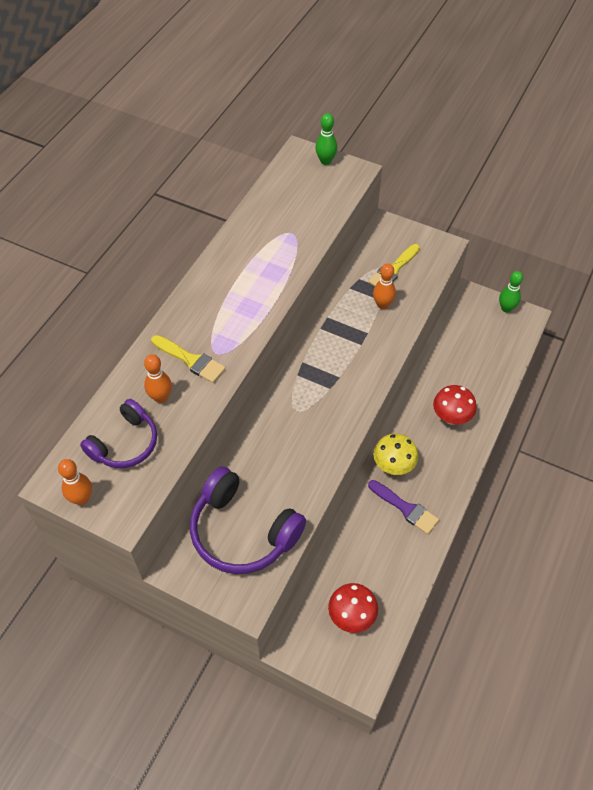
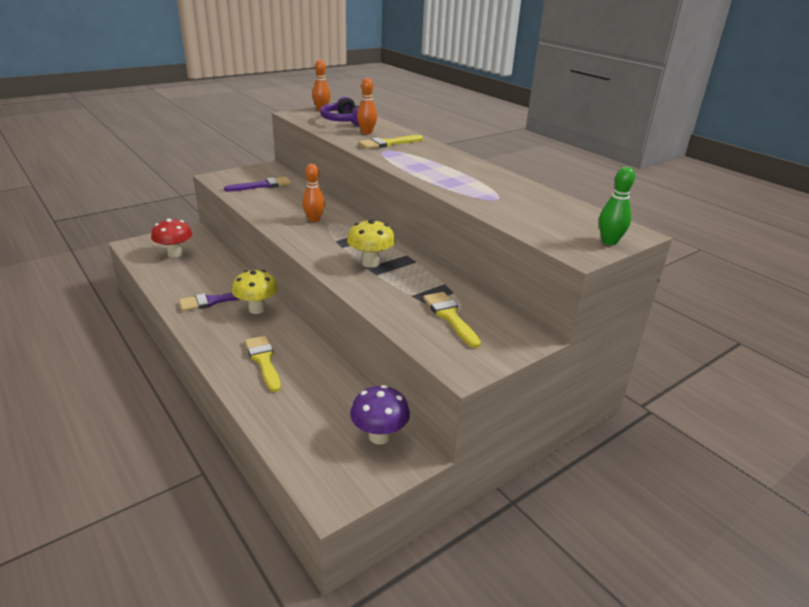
camera: 115 degrees right, 25 degrees down
purple headphones [190,466,306,574] -> purple brush [224,177,291,192]
orange bowling pin [373,263,396,309] -> orange bowling pin moved to [302,164,325,222]
red mushroom [433,385,477,425] -> yellow brush [245,336,281,392]
green bowling pin [499,271,523,313] -> none
none -> yellow mushroom [347,219,395,267]
none -> purple mushroom [350,385,410,445]

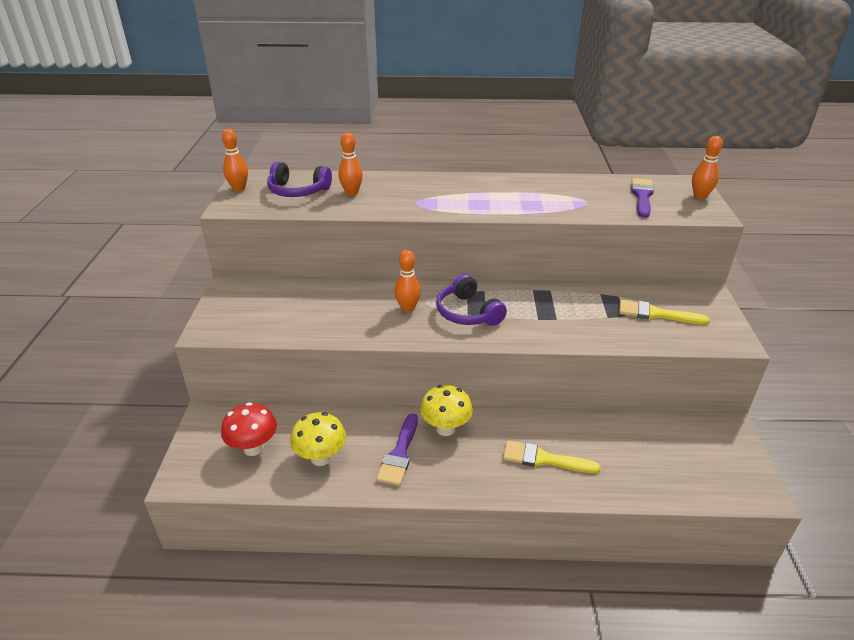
camera: 50 degrees left, 5 degrees up
purple brush [224,177,291,192] -> purple brush moved to [631,178,654,218]
yellow mushroom [347,219,395,267] -> yellow mushroom moved to [290,412,346,466]
purple mushroom [350,385,410,445] -> none
yellow brush [358,135,423,149] -> none
green bowling pin [599,167,635,245] -> orange bowling pin [692,136,723,200]
none -> purple headphones [436,274,507,326]

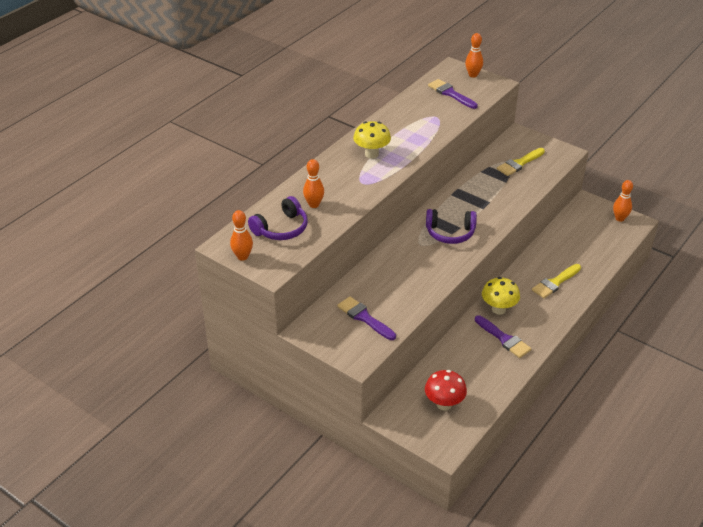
camera: 55 degrees left, 5 degrees up
yellow mushroom [290,412,346,466] -> yellow mushroom moved to [353,121,391,159]
orange bowling pin [395,250,421,313] -> orange bowling pin moved to [613,180,633,222]
none -> purple brush [337,296,396,340]

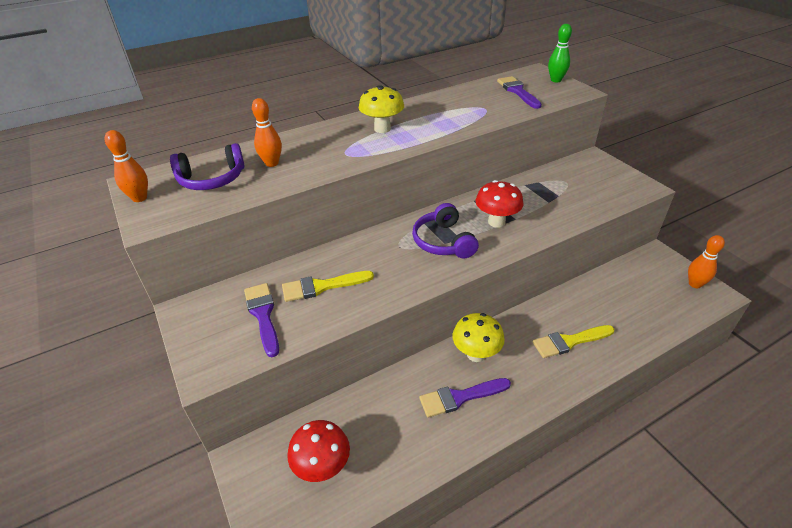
camera: 25 degrees right, 0 degrees up
purple headphones [426,209,477,244] -> purple headphones turned 45 degrees clockwise [412,203,479,259]
orange bowling pin [465,33,483,78] -> green bowling pin [548,24,572,82]
purple brush [475,315,531,358] -> purple brush turned 90 degrees clockwise [419,378,511,418]
yellow brush [497,148,545,176] -> yellow brush moved to [282,271,374,302]
none -> red mushroom [476,180,524,228]

